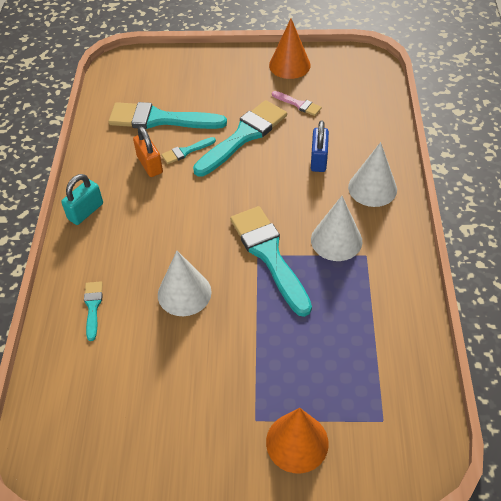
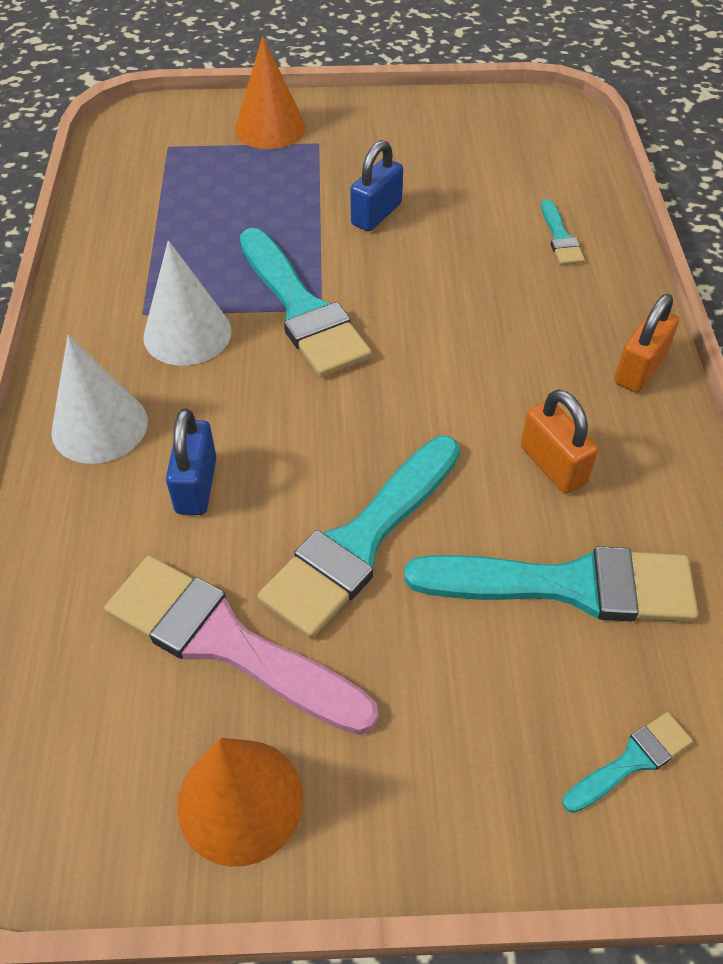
camera: 175 degrees right, 0 degrees up
turquoise padlock [61,174,103,225] -> orange padlock [614,294,679,392]
white cone [158,251,212,316] -> none
turquoise brush [161,137,216,164] -> turquoise brush moved to [562,712,693,813]
pink brush [272,91,322,116] -> pink brush [105,556,378,735], size x2.13
none -> blue padlock [350,140,403,231]

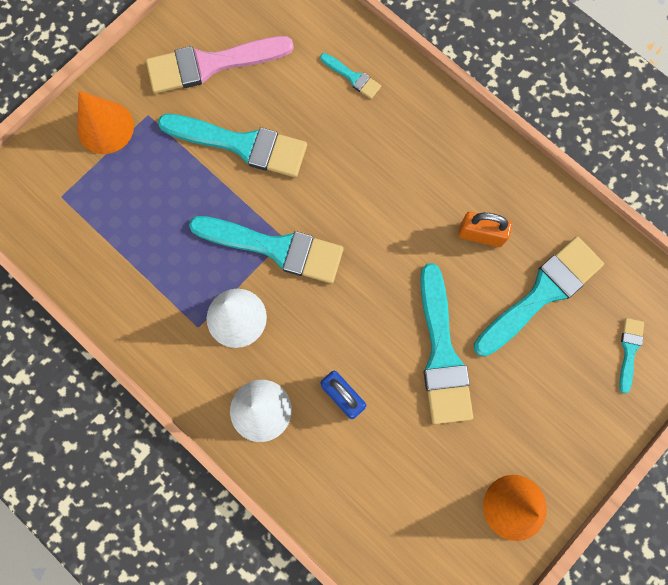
camera: 45 degrees left, 25 degrees up
pink brush [105,556,378,735] -> pink brush moved to [146,36,294,94]
blue padlock [350,140,403,231] -> turquoise brush [158,114,307,177]
orange padlock [614,294,679,392] -> none

